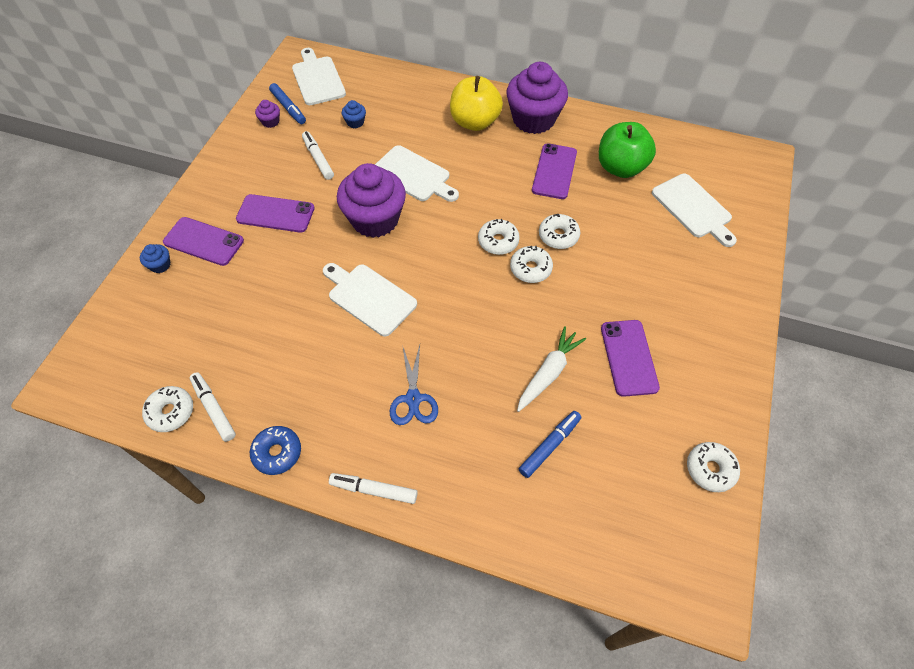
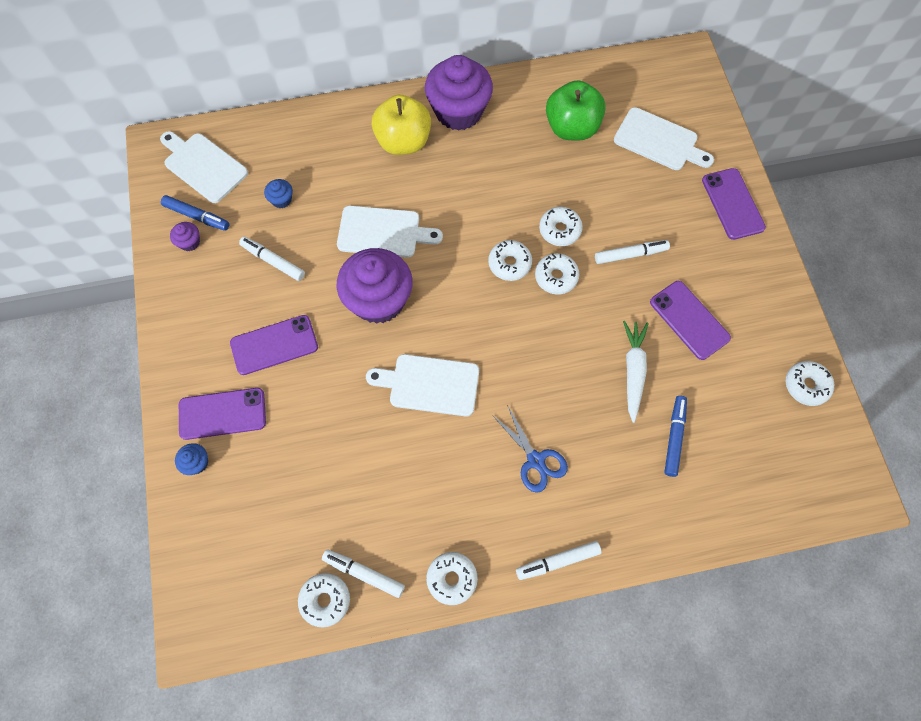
camera: 30 degrees left, 10 degrees up
blue donut [250,426,301,475] -> white donut [426,552,478,605]
purple phone [532,143,577,199] -> purple phone moved to [702,168,766,240]
none -> white marker [595,240,670,264]

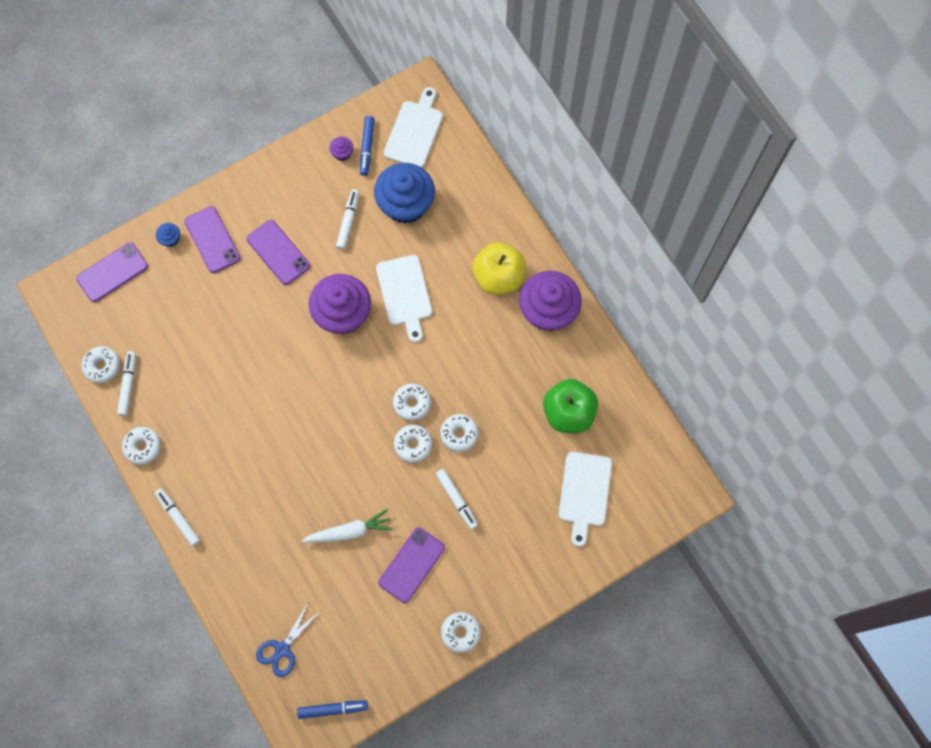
camera: 70 degrees right, 5 degrees up
blue cupcake [264,179,293,208] -> blue cupcake [374,163,435,224], size x2.48
white cutting board [366,354,479,417] -> none
blue scissors [492,405,568,493] -> blue scissors moved to [256,603,319,677]
blue marker [664,396,687,477] -> blue marker moved to [297,700,368,719]
purple phone [702,168,766,240] -> purple phone moved to [76,242,148,302]
white donut [786,361,834,406] -> white donut moved to [441,612,481,653]

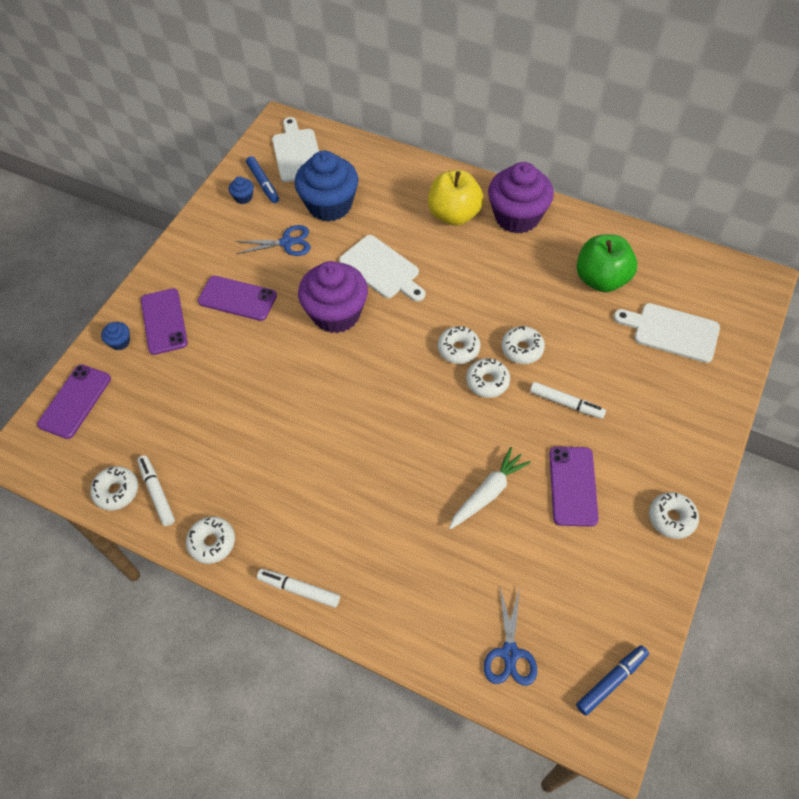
camera: 30 degrees left, 15 degrees down
purple phone [184,206,240,273] -> purple phone turned 45 degrees clockwise [141,288,188,355]
purple cupcake [329,137,353,161] -> blue cupcake [229,177,254,204]
white marker [336,189,359,250] -> blue scissors [235,225,311,256]
white cutting board [559,452,612,547] -> white cutting board turned 135 degrees clockwise [614,303,720,363]

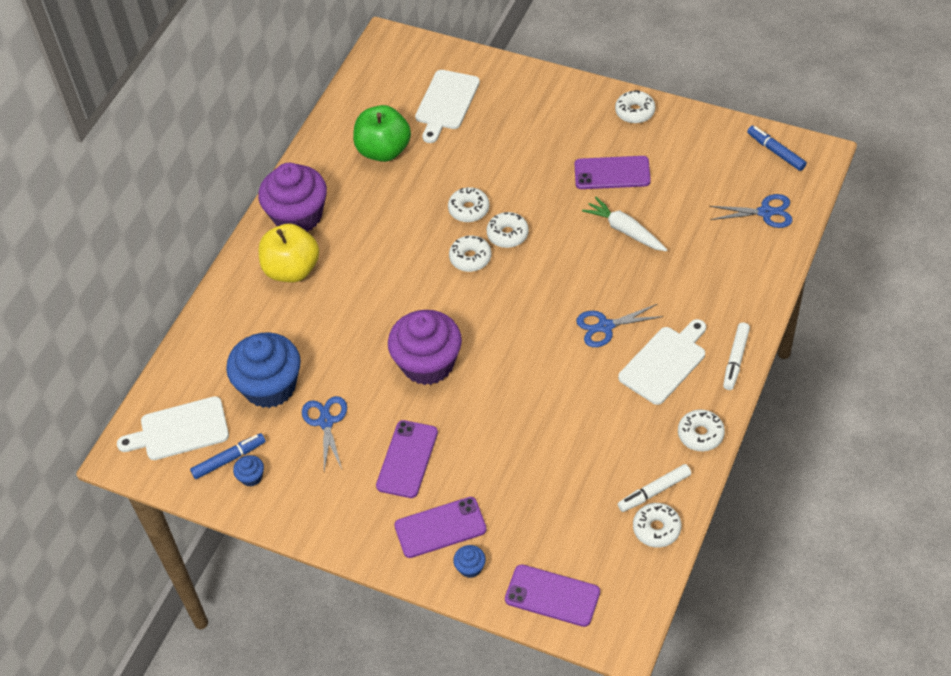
camera: 90 degrees left, 5 degrees down
white cutting board [339,235,425,302] -> white cutting board moved to [618,319,706,405]
white marker [530,382,606,419] -> none
none -> blue scissors [576,304,663,347]

